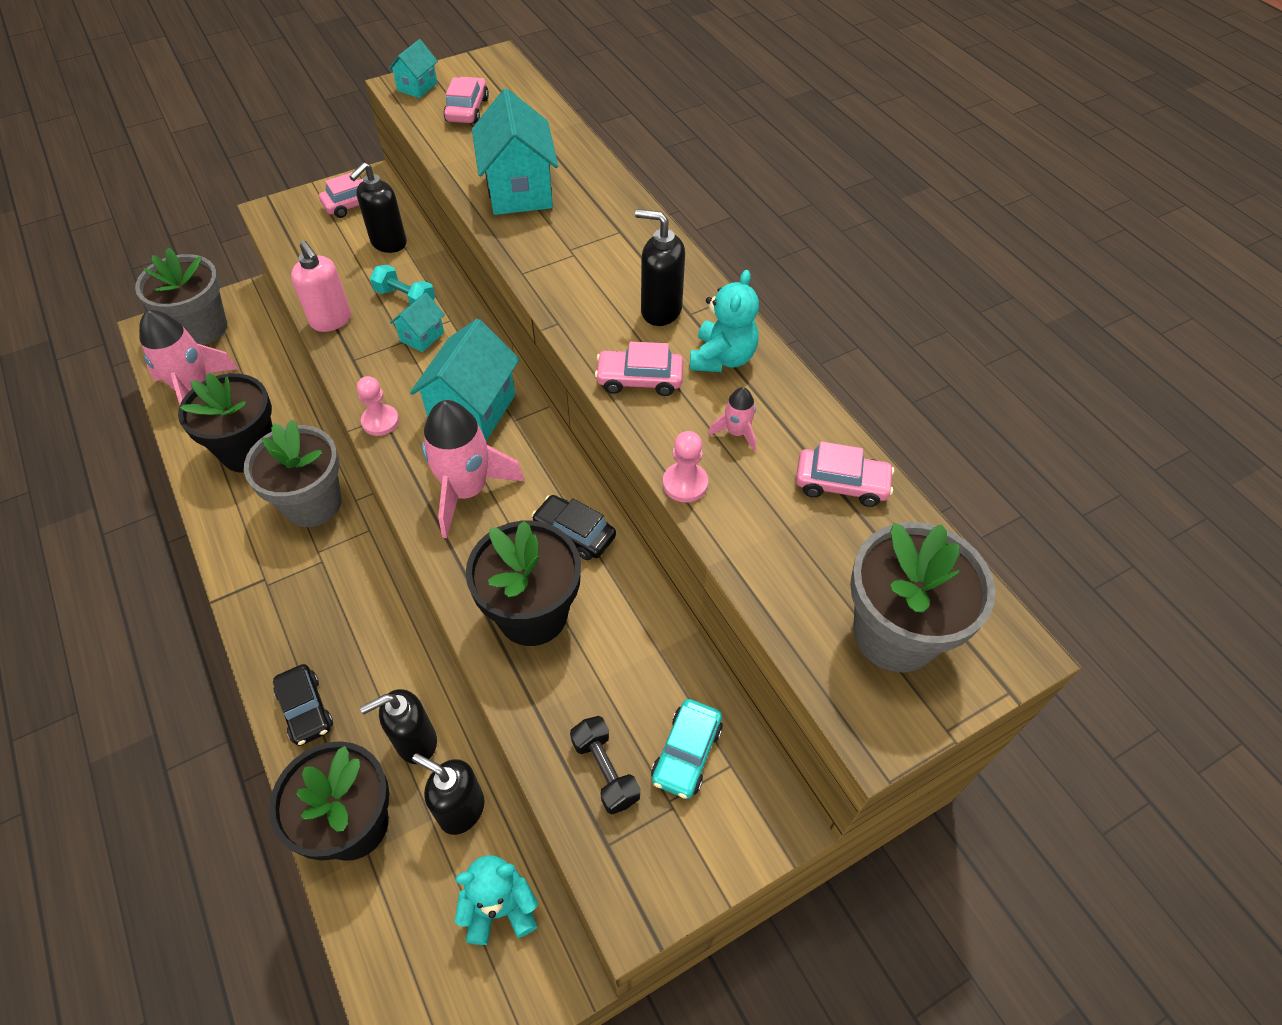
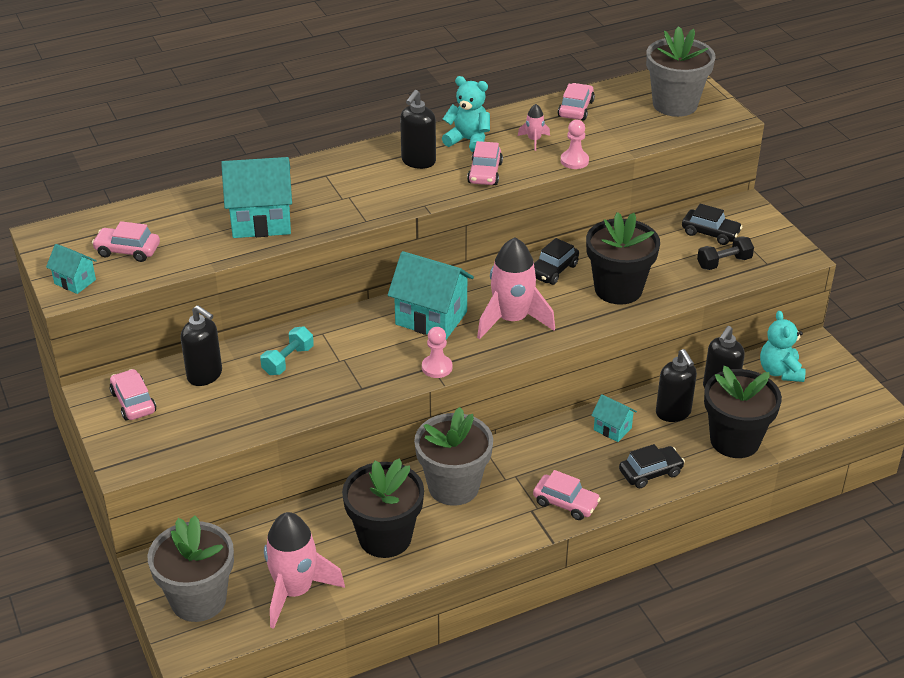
camera: 85 degrees left, 15 degrees down
pink soap dispenser [291,241,351,332] -> none
turquoise house [390,293,445,352] -> turquoise house moved to [591,394,637,442]
turquoise car [651,699,722,799] -> black car [682,204,742,245]
none -> pink car [533,470,601,520]

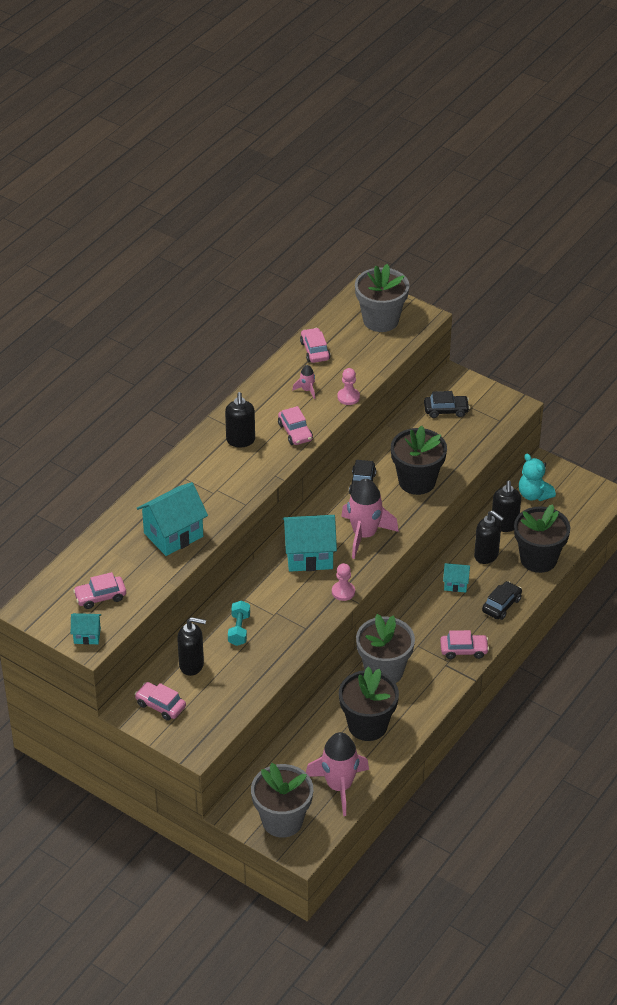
camera: 30 degrees left, 5 degrees up
turquoise teddy bear [442,76,490,152] -> none
black dumbbell [697,236,754,270] -> none

